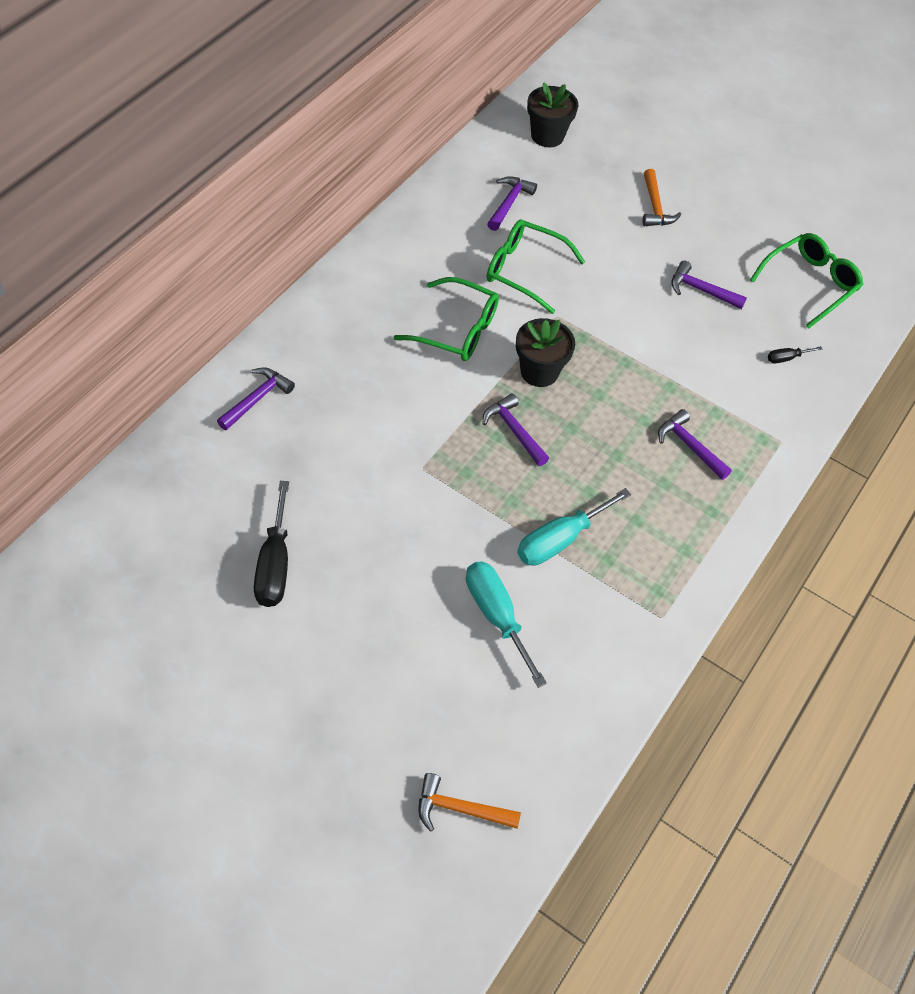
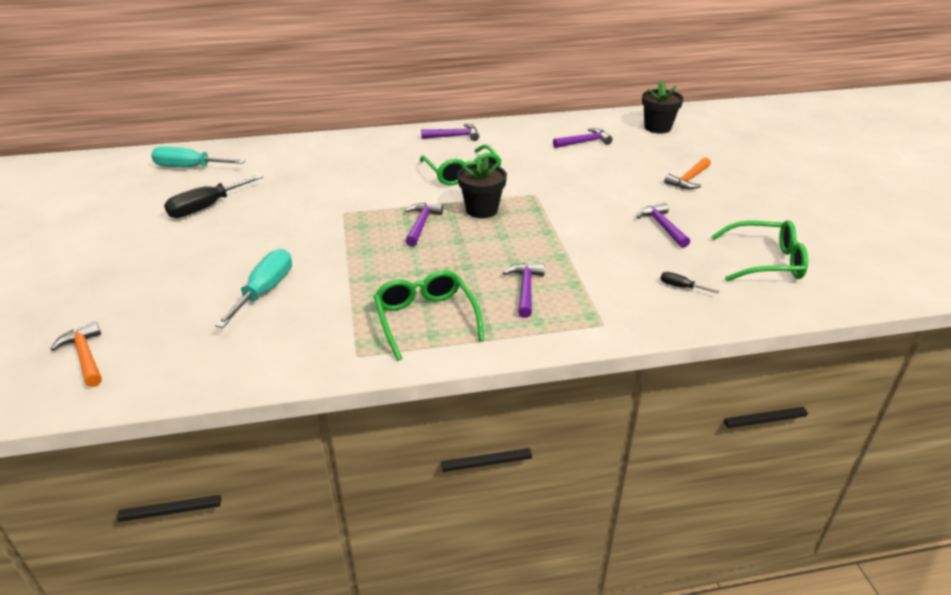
camera: 50 degrees right, 20 degrees down
purple hammer [217,367,295,430] -> purple hammer moved to [421,124,479,141]
green glasses [487,220,585,314] -> green glasses moved to [374,270,484,361]
turquoise screwdriver [517,488,631,566] -> turquoise screwdriver moved to [151,146,245,167]

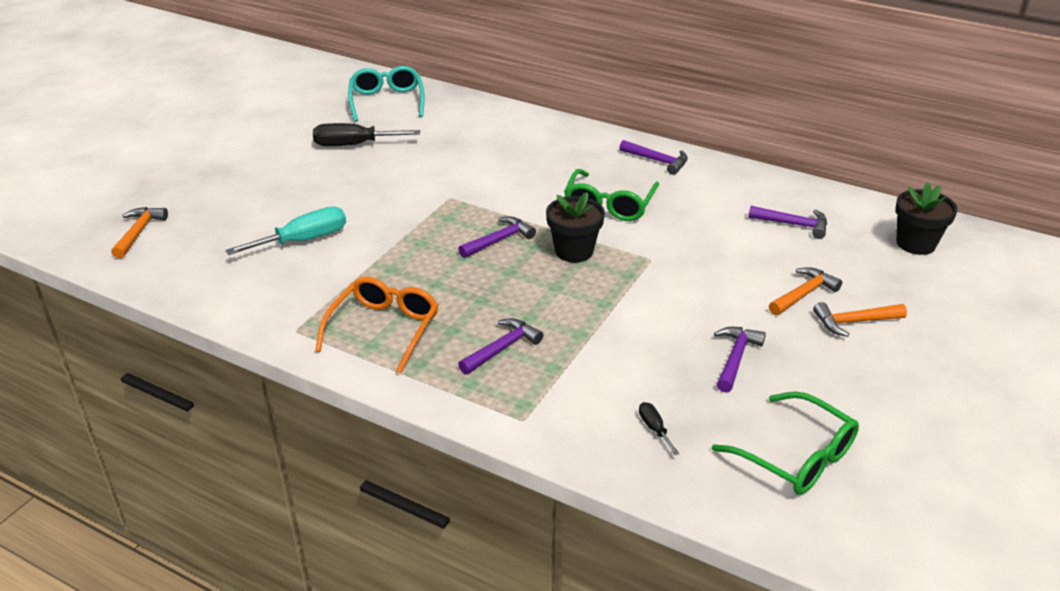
camera: 40 degrees right, 0 degrees up
turquoise screwdriver [151,146,245,167] -> turquoise glasses [348,66,425,122]
green glasses [374,270,484,361] -> orange glasses [315,276,439,373]
none -> orange hammer [769,267,842,315]

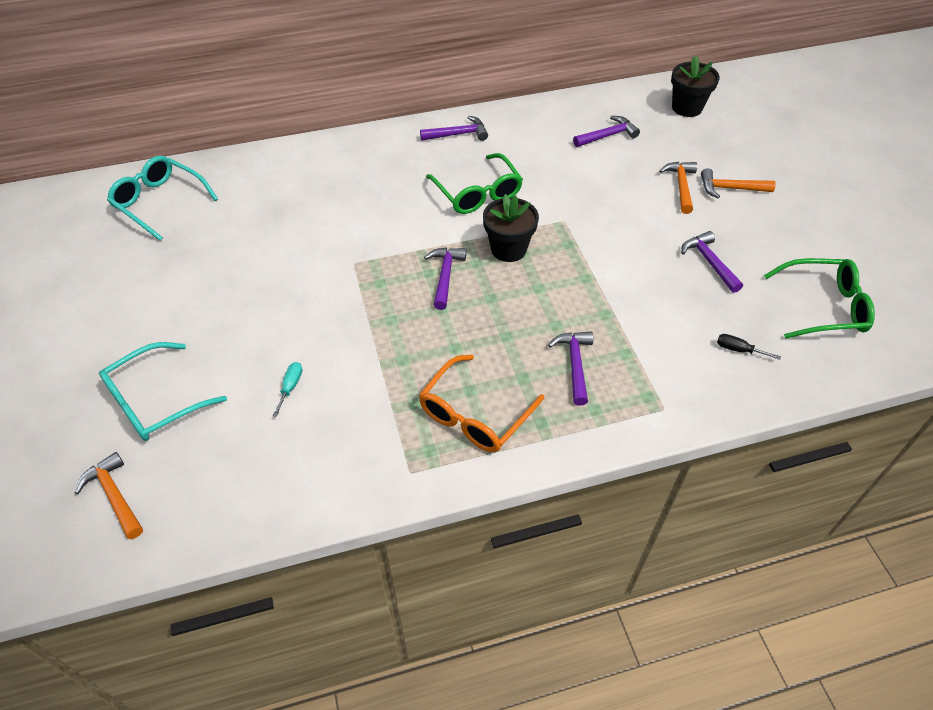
camera: 45 degrees left, 15 degrees up
turquoise screwdriver [225,207,346,255] -> turquoise screwdriver [273,362,303,417], size x0.48
black screwdriver [313,123,420,146] -> none
orange glasses [315,276,439,373] -> orange glasses turned 120 degrees counterclockwise [419,354,544,452]
orange hammer [813,302,907,337] -> orange hammer turned 60 degrees clockwise [701,168,776,198]
none -> turquoise glasses [99,342,227,441]

